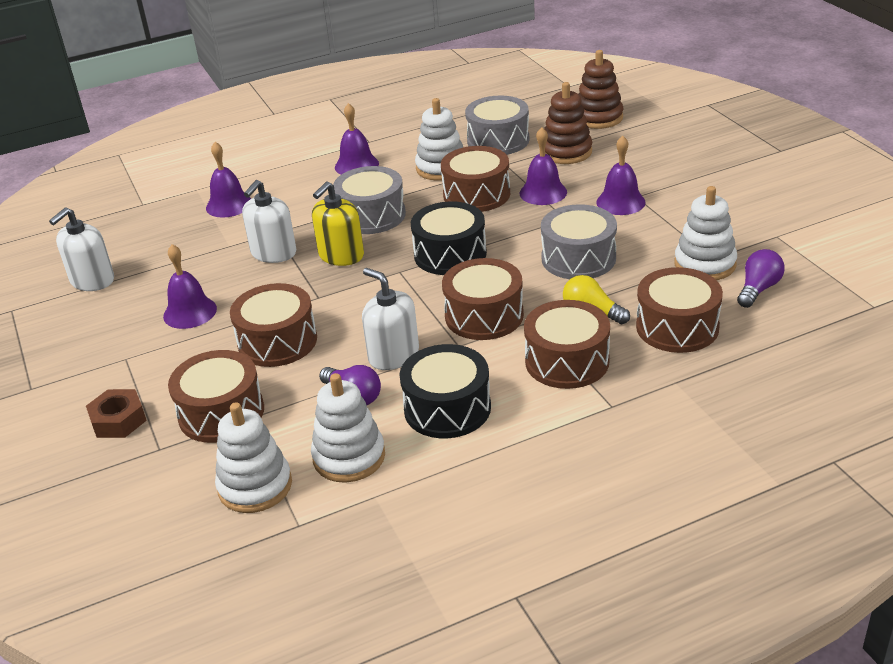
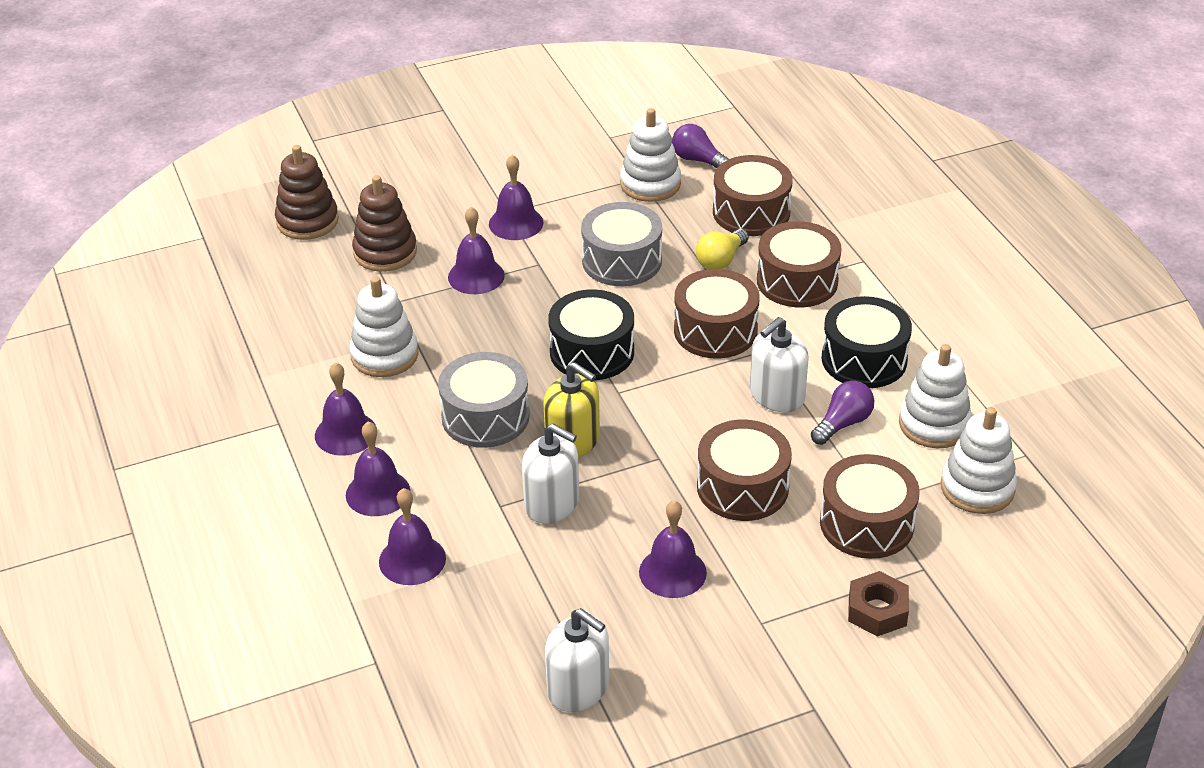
camera: 90 degrees left, 5 degrees up
brown drum [441,146,510,212] -> none
grey drum [465,96,529,155] -> none
none -> purple bell [346,421,410,516]

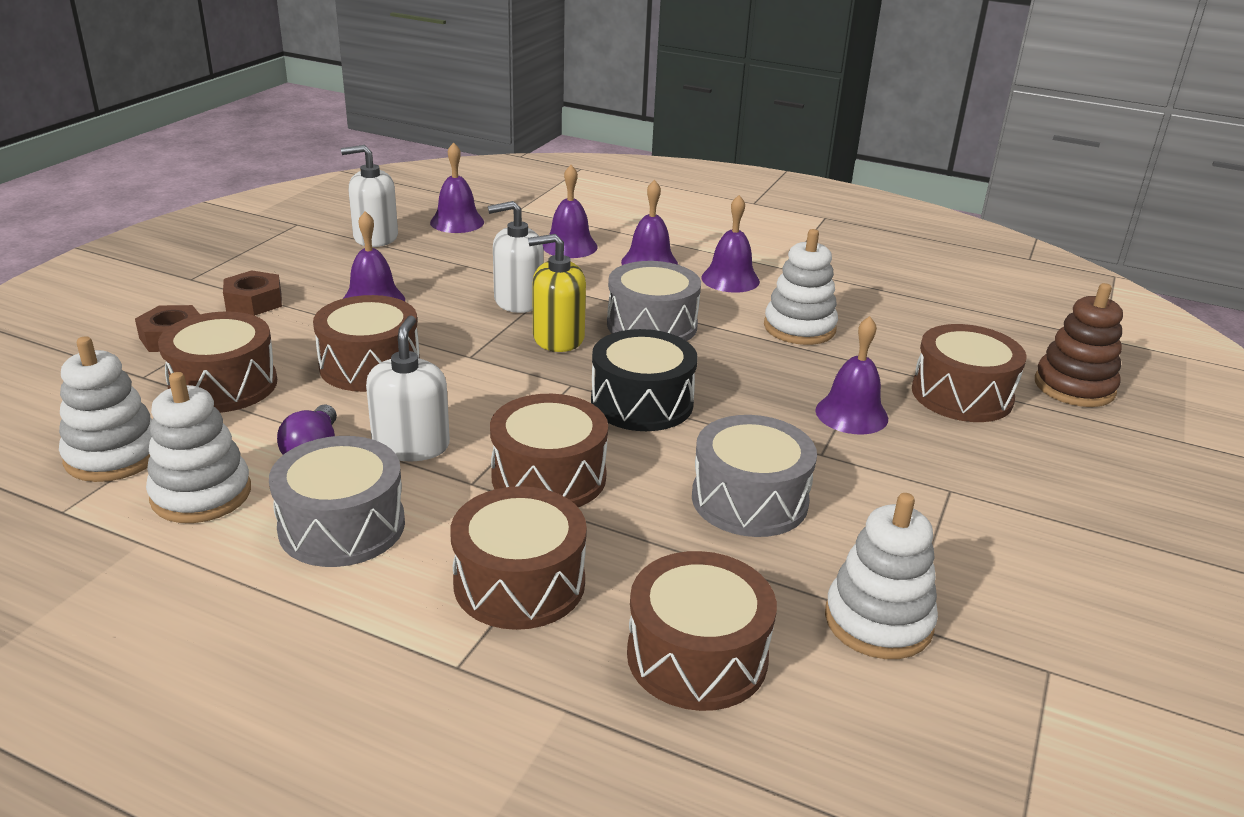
camera: 135 degrees right, 10 degrees down
brown stacking toy [352,175,417,272] -> brown drum [912,324,1027,422]
purple bell [489,155,543,240] -> purple bell moved to [430,142,484,233]
purple light bulb [672,124,729,168] -> none
yellow light bulb [696,229,749,269] -> none
black drum [822,296,912,388] -> grey drum [269,436,405,567]
none -> brown nut [223,270,282,316]

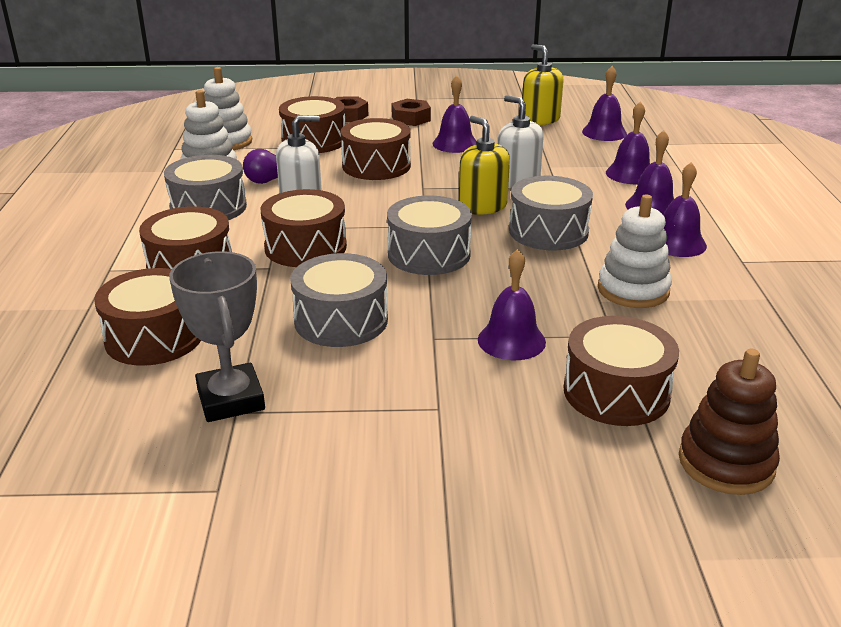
camera: 65 degrees right, 0 degrees up
white soap dispenser [341,145,398,247] -> yellow soap dispenser [522,44,564,125]
black drum [591,329,698,431] -> grey drum [387,195,472,275]
white stacking toy [825,493,938,659] -> grey trophy [169,251,265,422]

